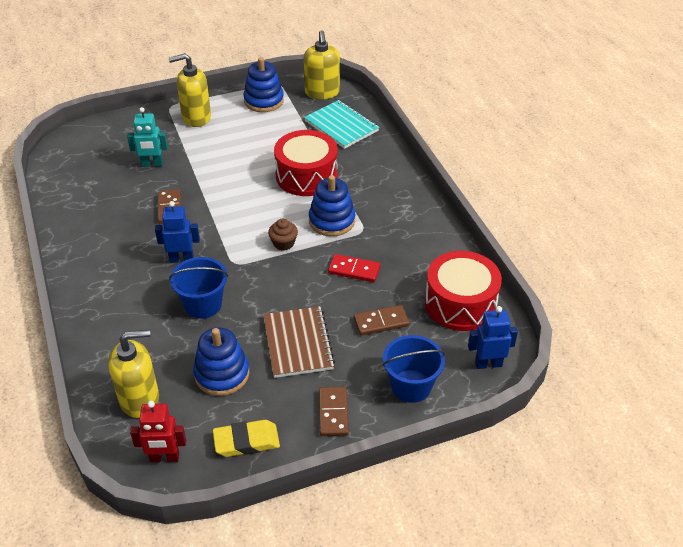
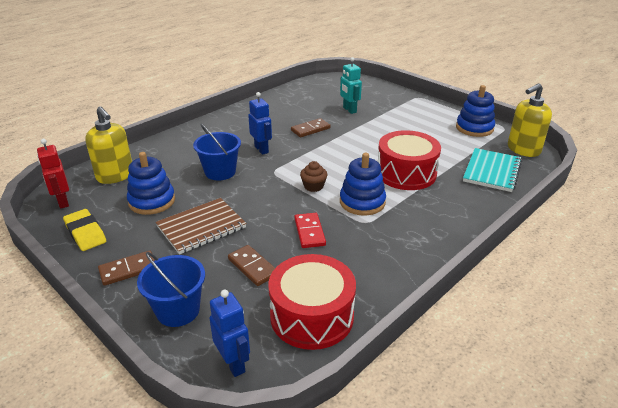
camera: 65 degrees right, 10 degrees down
yellow soap dispenser [169,53,211,127] -> none

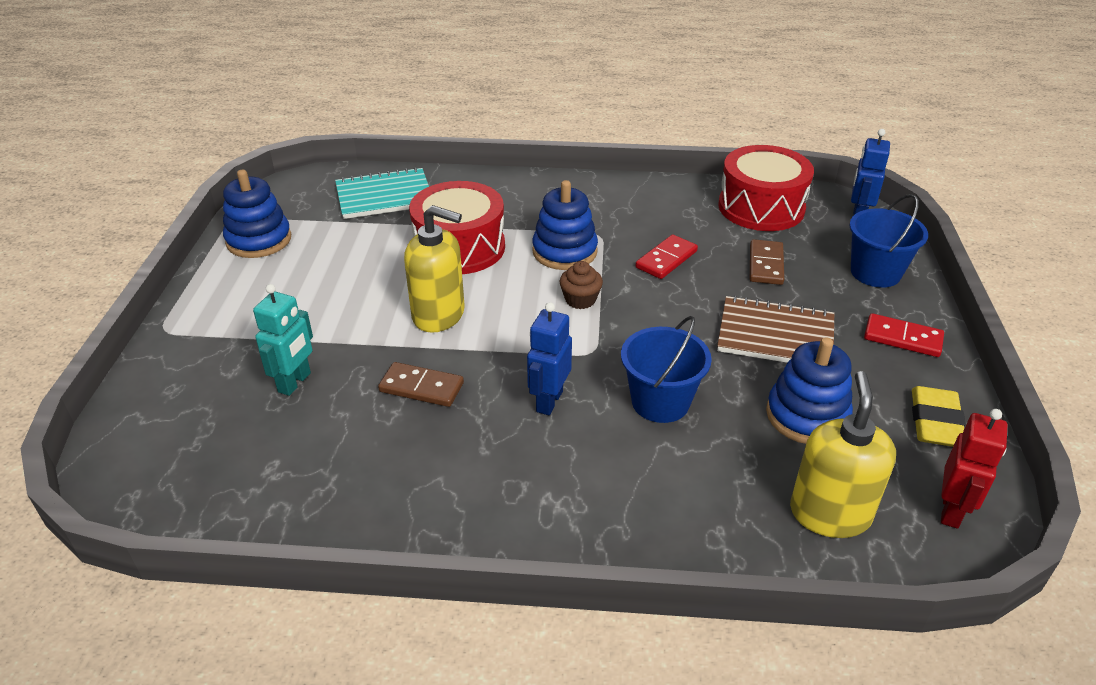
camera: 130 degrees left, 5 degrees up
brown domino [98,251,155,286] -> red domino [864,313,944,357]
yellow soap dispenser [508,83,552,157] -> yellow soap dispenser moved to [404,205,465,333]

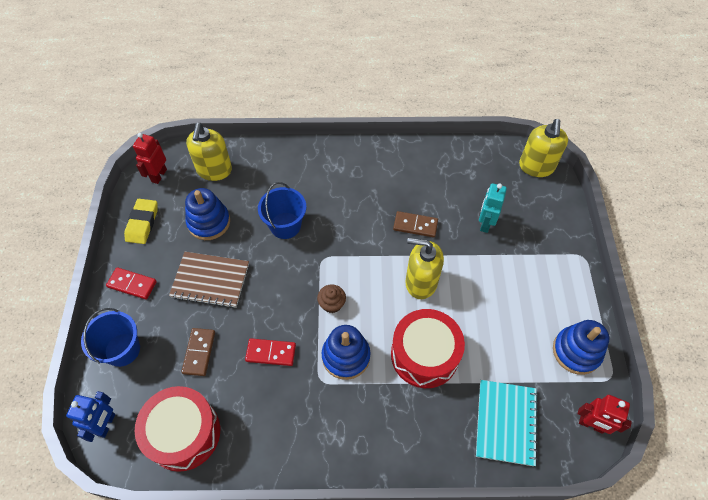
camera: 175 degrees right, 20 degrees up
turquoise notebook [335,167,429,219] -> turquoise notebook turned 60 degrees counterclockwise [476,380,538,466]
blue robot [527,302,572,415] -> none
red domino [636,234,698,279] -> red domino turned 60 degrees clockwise [245,338,296,366]
none -> yellow soap dispenser [519,119,568,177]
none -> red robot [578,395,632,434]

